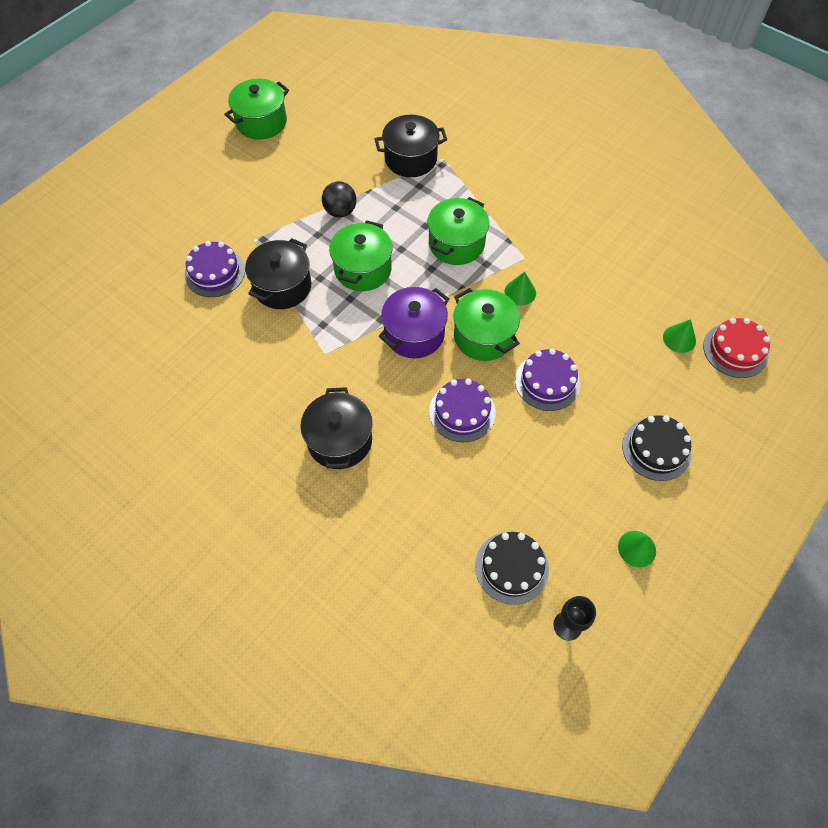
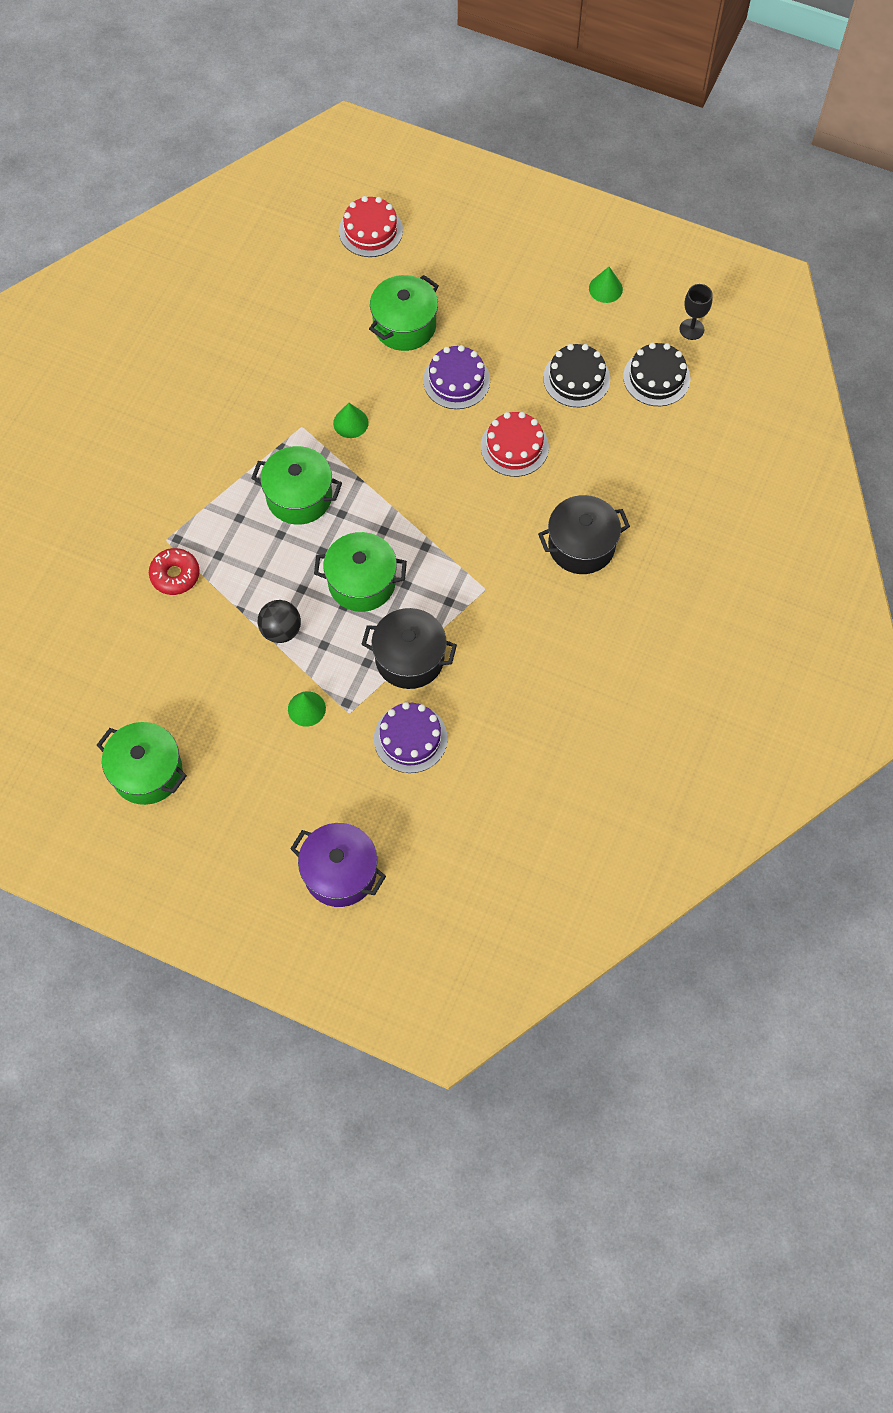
camera: 105 degrees left, 5 degrees up
black pot [374,115,447,177] -> red donut [149,548,200,595]
purple pot [379,287,449,358] -> purple pot moved to [290,823,386,907]
purple cake [429,379,496,442] -> red cake [481,412,549,477]
green pot [453,288,520,361] -> green pot moved to [369,275,439,351]
black cake [622,415,692,481] -> black cake moved to [543,344,610,407]
green cone [663,319,696,353] -> green cone moved to [288,691,326,727]

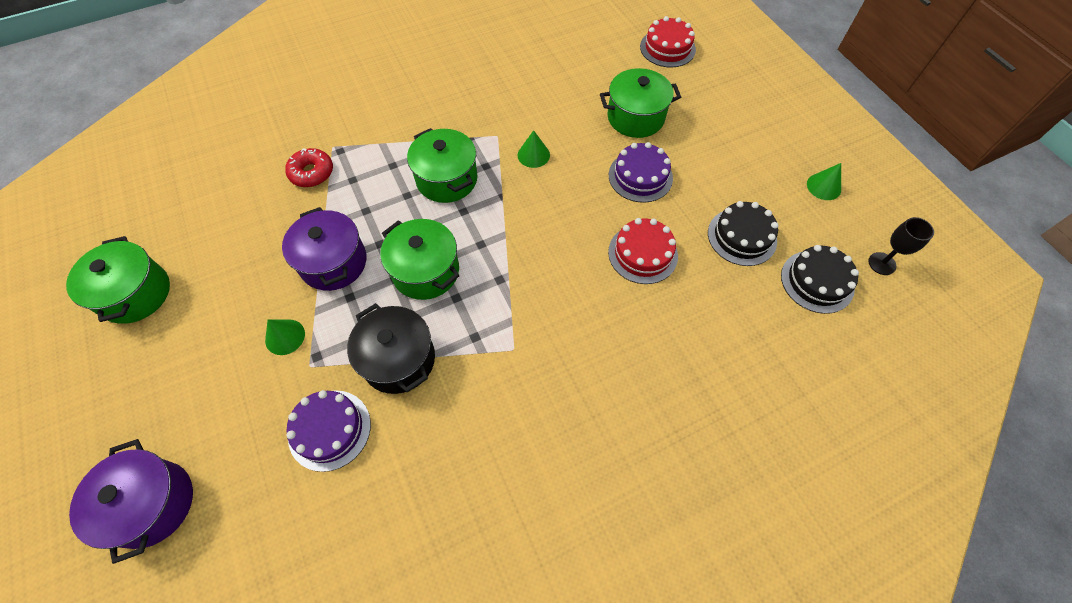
camera: 40 degrees right, 5 degrees down
black ball [258,600,301,643] -> purple pot [282,207,367,291]
black pot [538,495,630,574] -> none

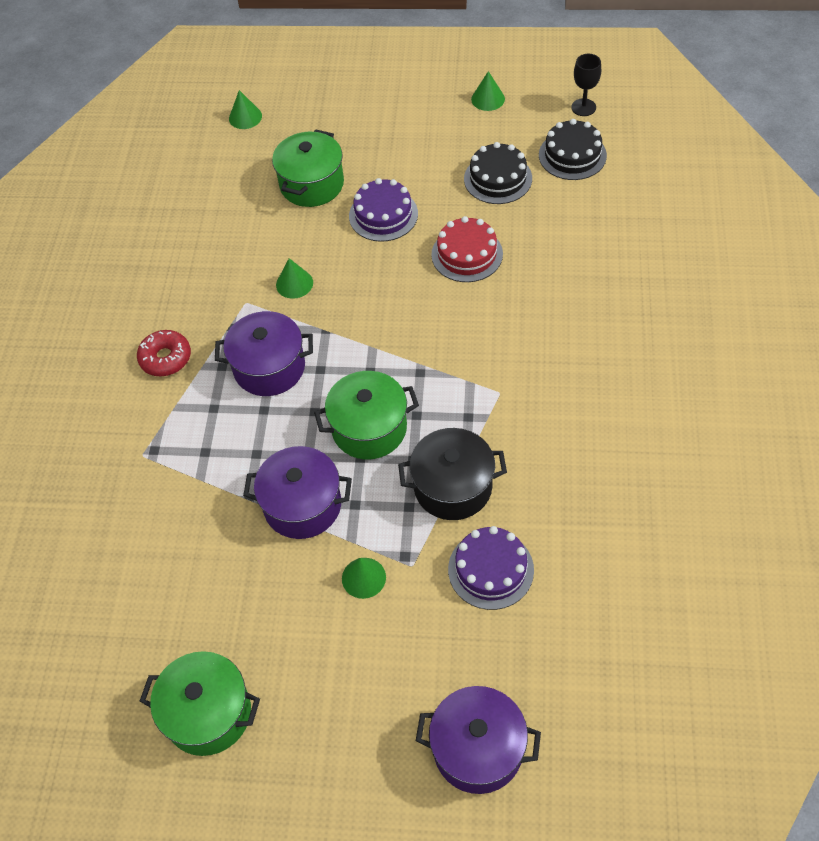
camera: 55 degrees left, 5 degrees down
red donut [285,148,333,187] -> red donut moved to [137,330,191,376]
green pot [407,128,477,203] -> purple pot [215,311,313,396]
red cake [640,16,696,68] -> green cone [229,90,262,129]

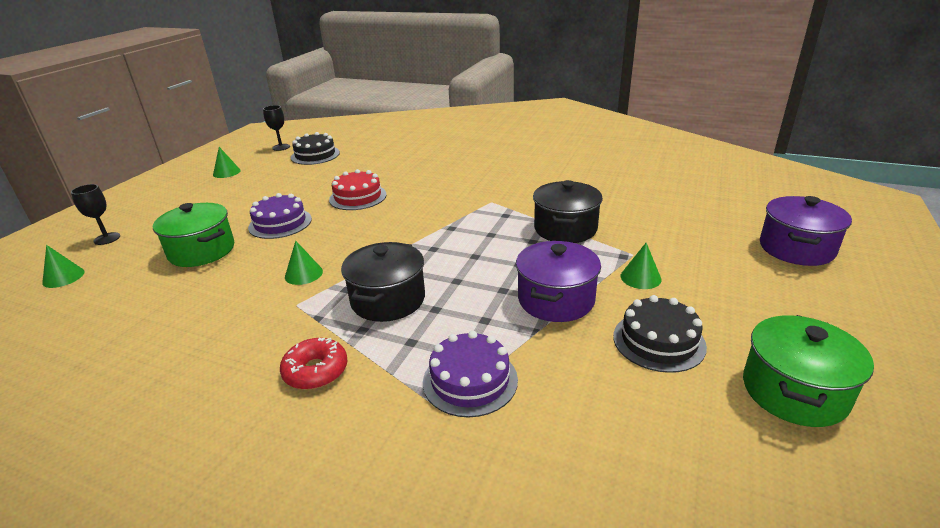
camera: 75 degrees left, 25 degrees down
purple pot [215,311,313,396] -> black pot [341,242,425,322]
green pot [314,371,419,459] -> none
purple cake [448,526,534,610] -> purple cake moved to [423,331,518,417]
black cake [464,142,532,204] -> black cake moved to [613,295,707,373]
none -> black goblet [71,184,120,245]

